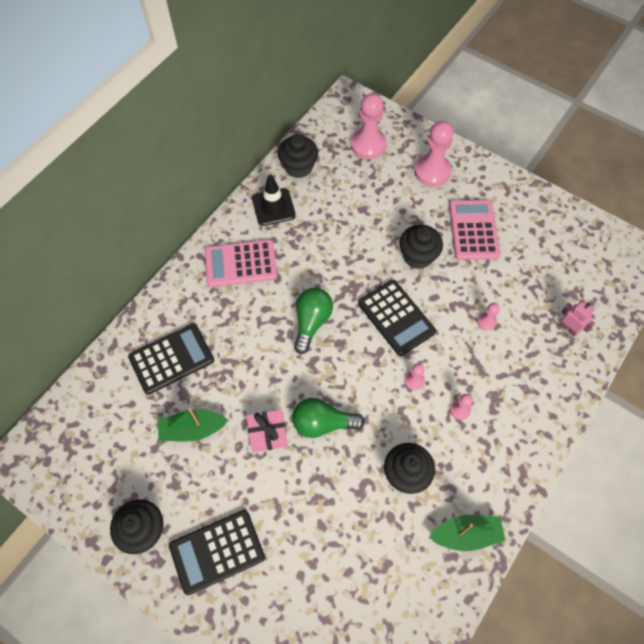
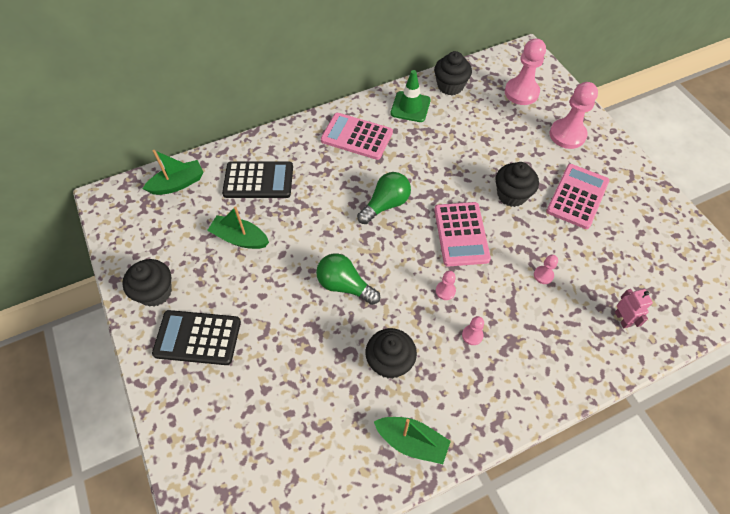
camera: 30 degrees right, 5 degrees down
pink gift [247,410,288,452] -> none
black traffic cone [252,175,296,226] -> green traffic cone [391,70,431,122]
black calculator [358,280,436,356] -> pink calculator [434,202,491,267]
none -> green boat [143,150,204,195]

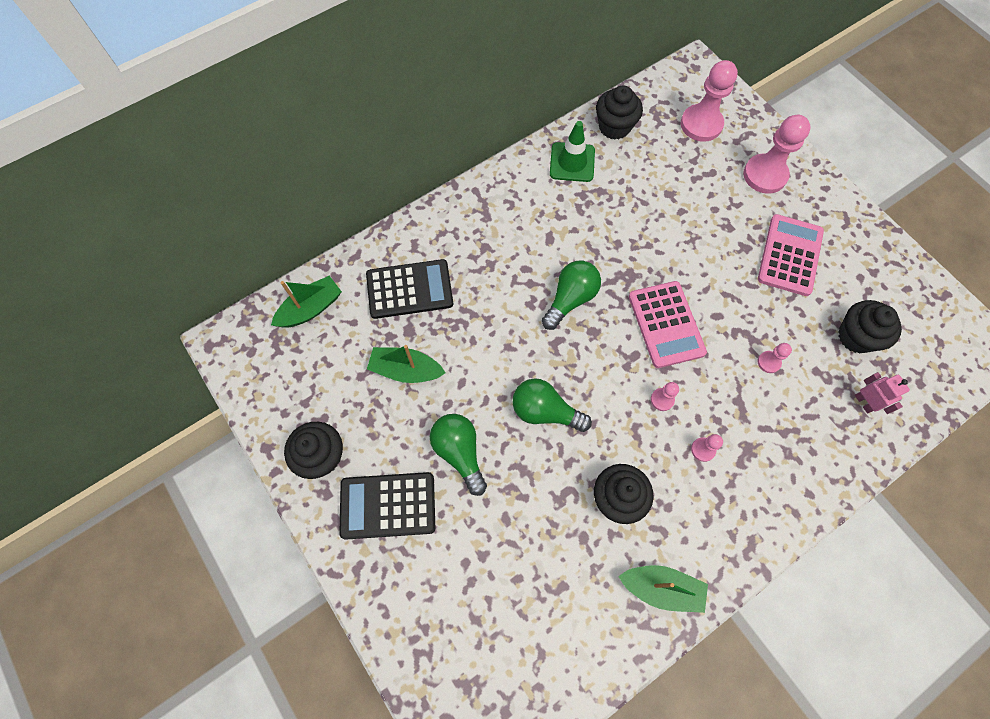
camera: 10 degrees left, 10 degrees up
pink calculator [321,113,393,160] -> none
black cupcake [496,162,539,207] -> black cupcake moved to [838,300,902,354]
none -> green light bulb [430,414,487,496]

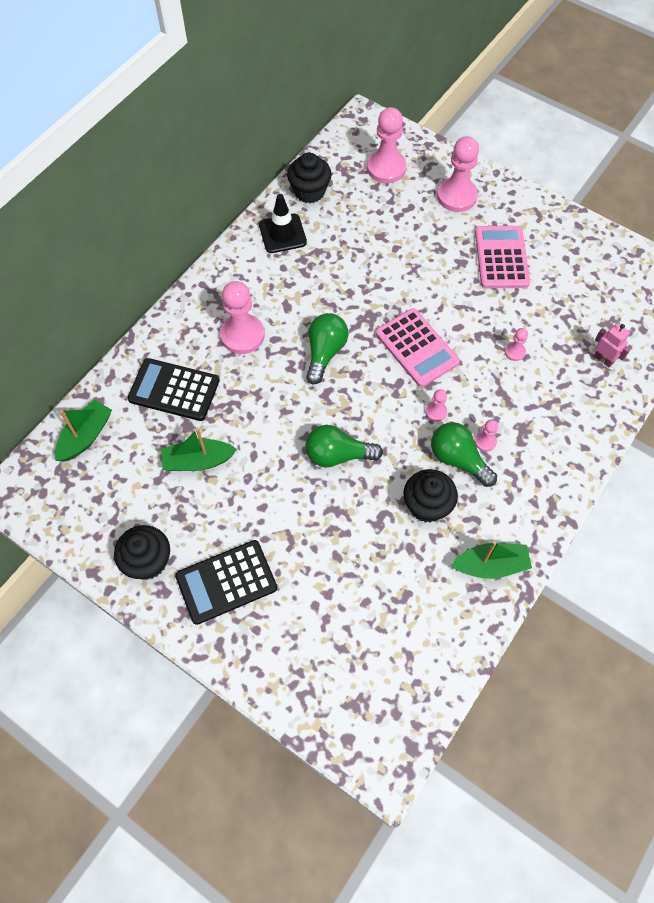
camera: 20 degrees left, 5 degrees down
black calculator [366,259,453,319] -> black calculator turned 135 degrees counterclockwise [128,358,220,421]
green light bulb [430,414,487,496] -> green light bulb moved to [431,422,497,487]
green traffic cone [550,121,595,182] -> black traffic cone [259,194,307,253]
black cupcake [838,300,902,354] -> none
none -> pink pawn [220,281,264,354]

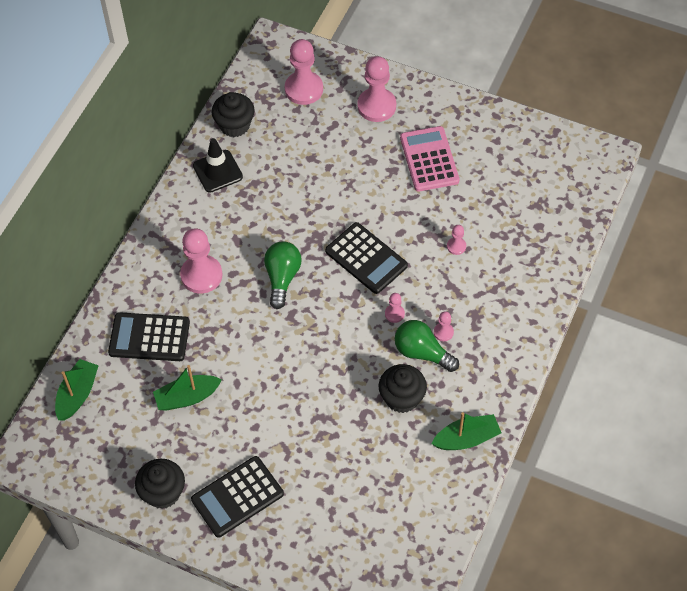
camera: 10 degrees left, 5 degrees down
green light bulb [305,425,383,468] -> none
pink calculator [376,308,460,387] -> black calculator [325,222,408,294]
pink robot [594,323,631,367] -> none

